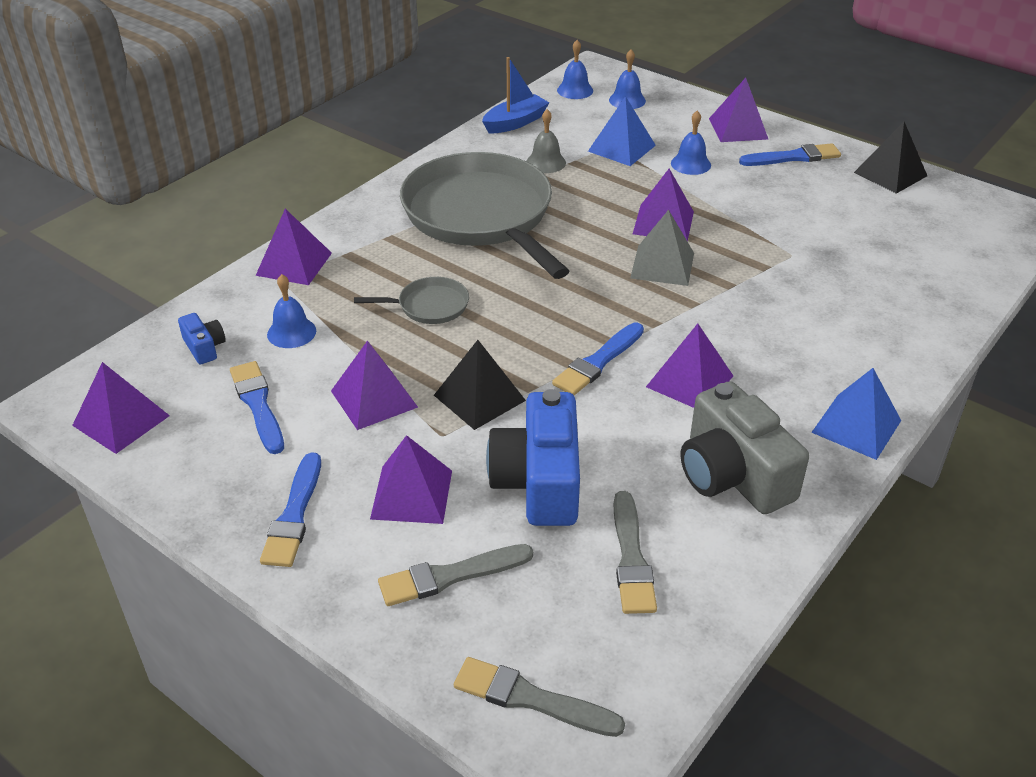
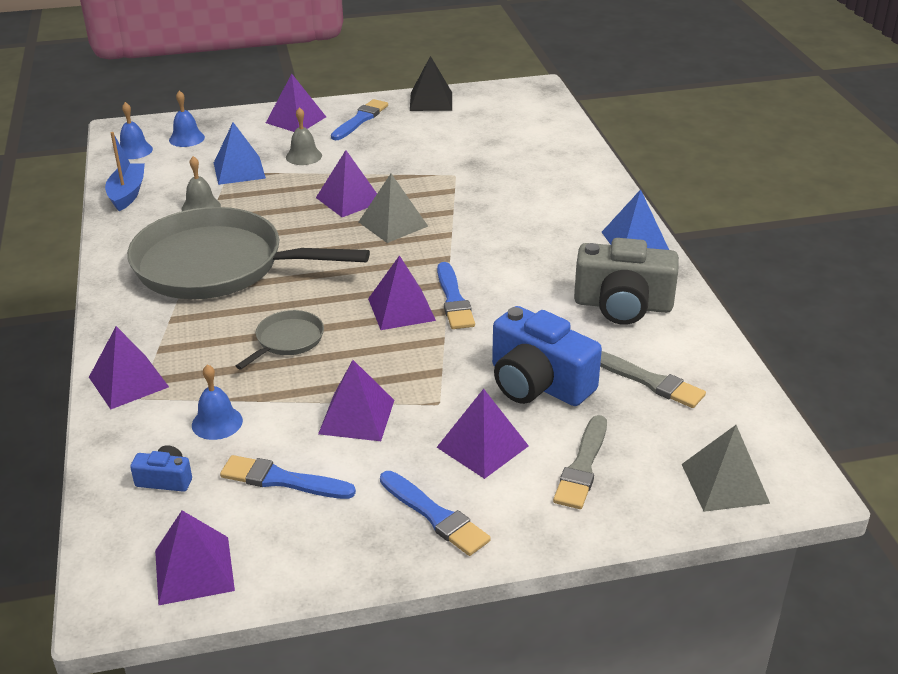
camera: 50 degrees left, 5 degrees down
black pyramid [434,340,526,430] -> none
grey brush [454,657,625,737] -> grey pyramid [682,425,770,512]
purple pyramid [646,323,733,408] -> purple pyramid moved to [368,255,436,330]
blue bell [671,111,711,175] -> grey bell [286,107,322,165]

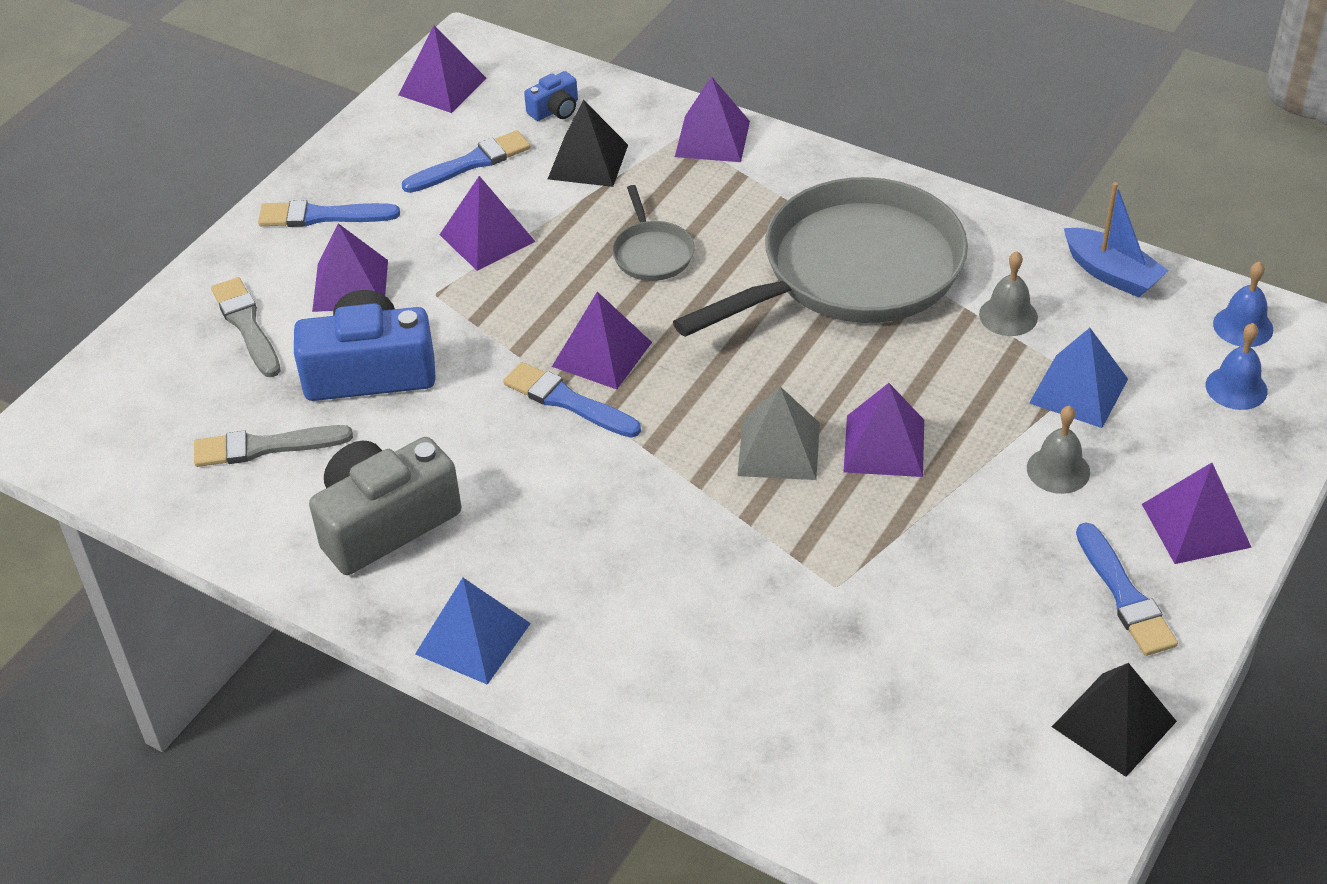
camera: 135 degrees right, 10 degrees up
blue bell [192,364,243,440] -> black pyramid [548,100,628,187]
grey pyramid [682,425,770,512] -> none

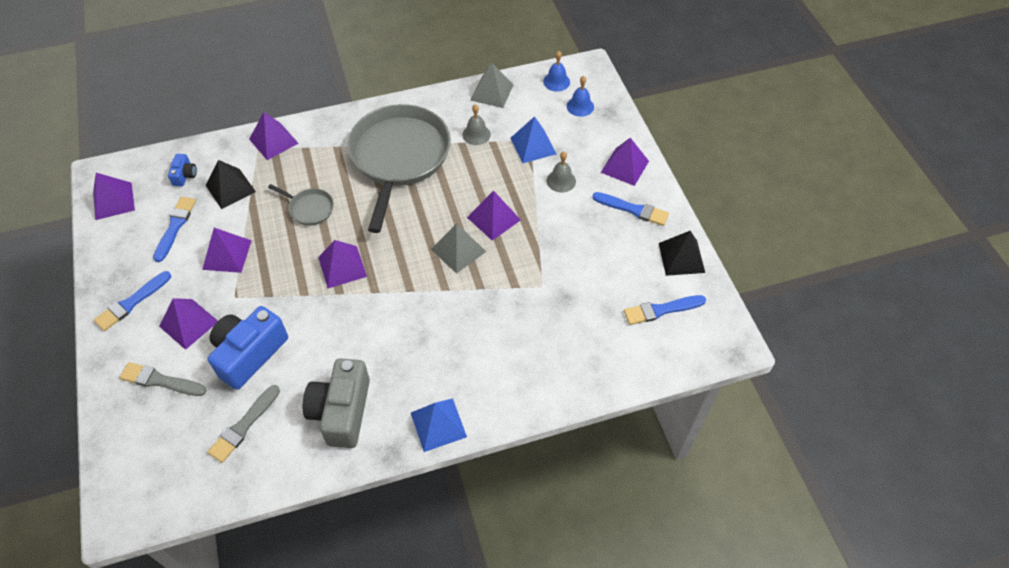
camera: 50 degrees left, 10 degrees up
blue brush [503,362,641,438] -> blue brush moved to [624,295,706,325]
blue boat [1064,182,1168,297] -> grey pyramid [470,62,513,108]

